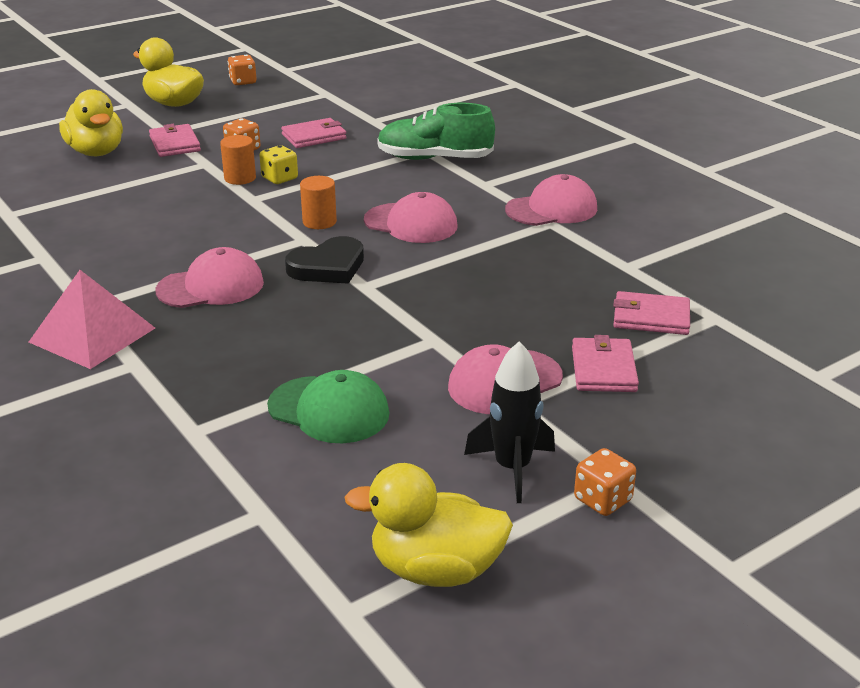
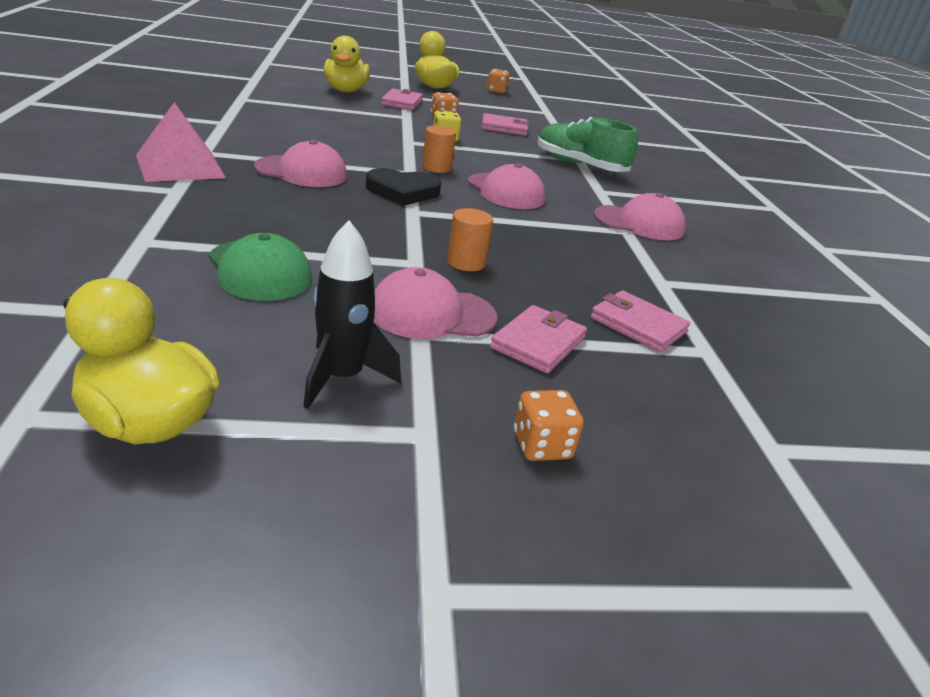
camera: 25 degrees right, 0 degrees up
orange cylinder [220,135,256,185] -> orange cylinder moved to [447,208,493,271]
orange dice [574,448,636,516] -> orange dice moved to [514,390,584,461]

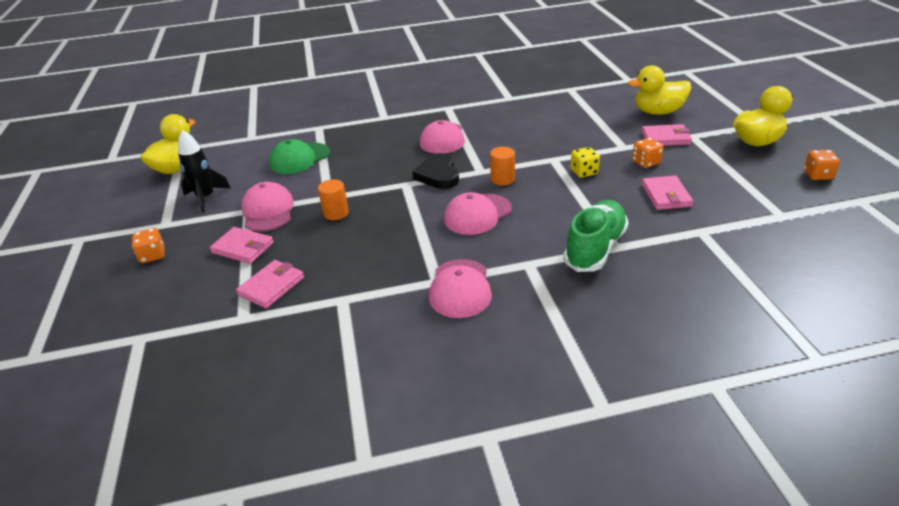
camera: 90 degrees right, 5 degrees up
pink pyramid [136,102,226,182] -> none

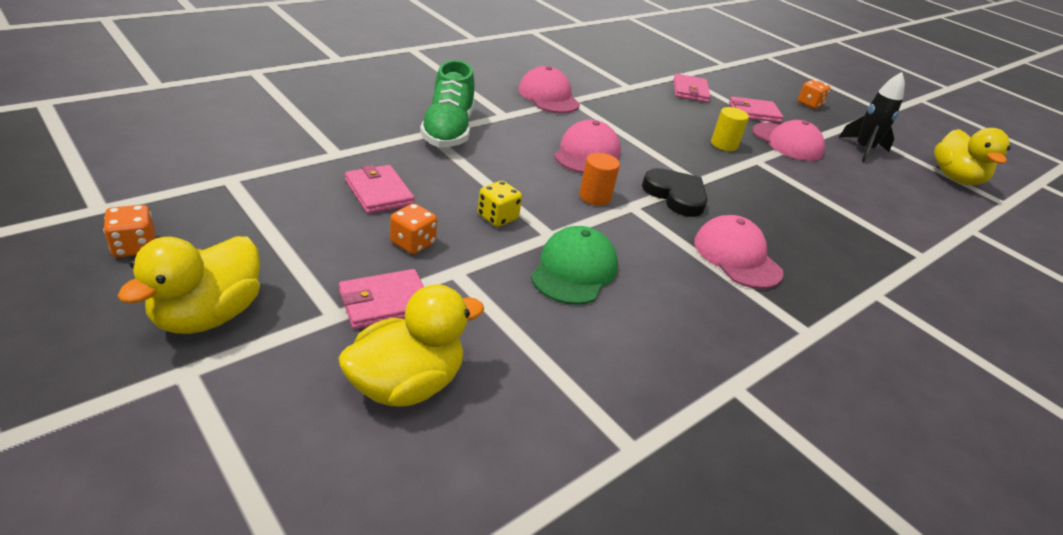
camera: 145 degrees right, 0 degrees up
green cap [269,139,330,174] -> green cap moved to [531,226,618,305]
orange cylinder [318,179,349,220] -> yellow cylinder [711,107,749,151]

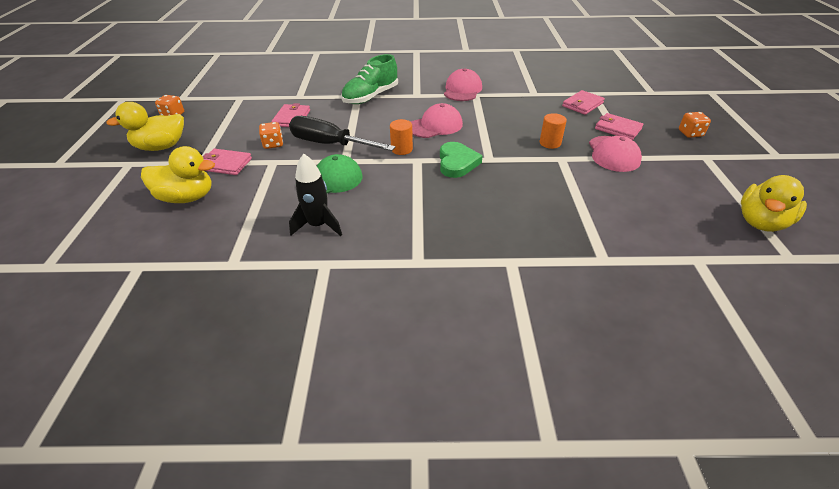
camera: 45 degrees right, 5 degrees up
yellow dice [478,181,522,227] -> black screwdriver [289,116,396,151]
black heart [642,168,708,217] -> green heart [440,142,483,178]
pink cap [694,215,784,289] -> none
yellow cylinder [711,107,749,151] -> orange cylinder [540,113,567,149]
black rocket [839,72,905,162] -> black rocket moved to [289,153,342,236]

